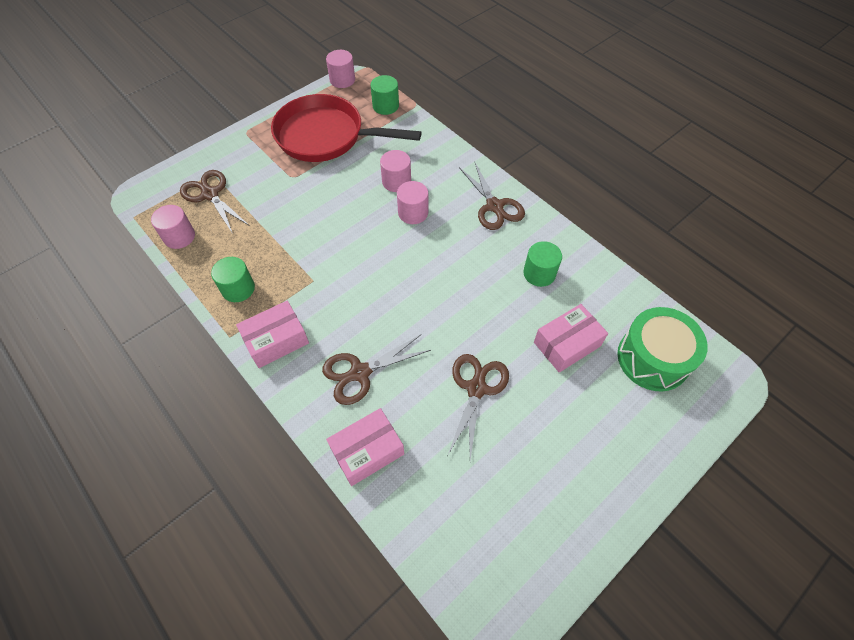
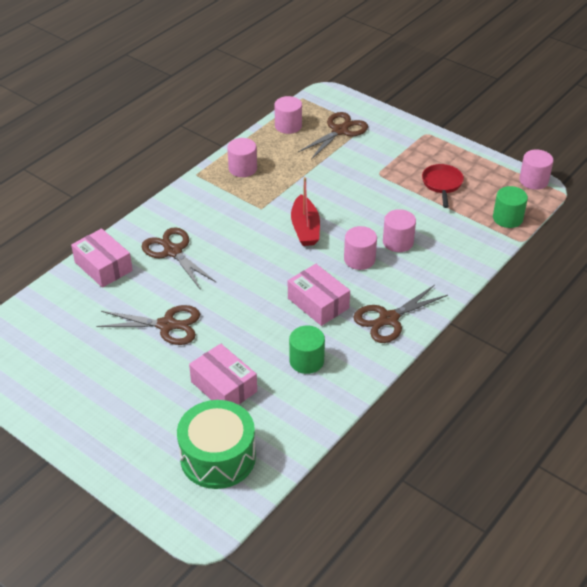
camera: 80 degrees right, 15 degrees down
green cylinder [211,257,255,302] -> pink cylinder [227,138,257,177]
pink box [236,301,309,368] -> pink box moved to [288,264,350,326]
red pan [271,94,421,162] -> red pan [422,164,464,208], size x0.45
none -> red boat [291,177,320,246]

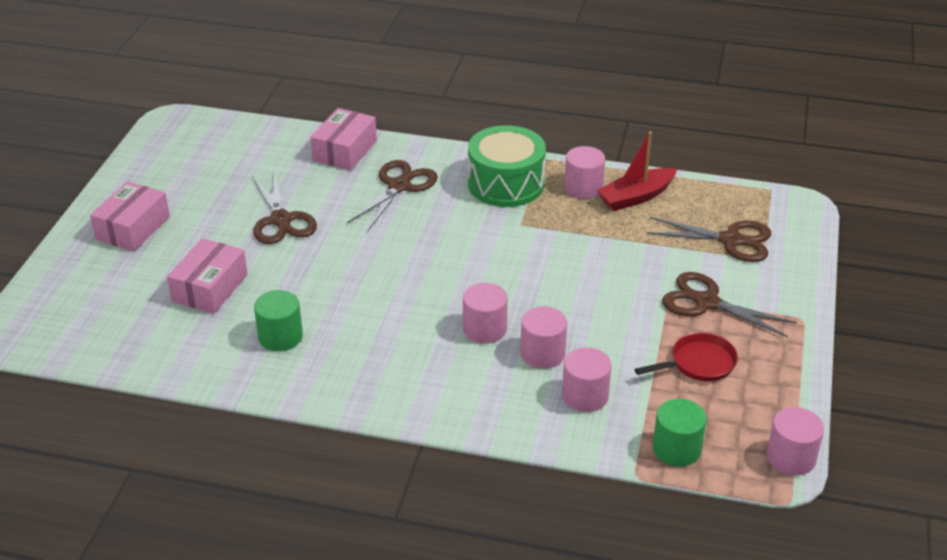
camera: 65 degrees right, 5 degrees down
green drum [177,400,256,489] -> green drum moved to [468,125,546,207]
pink cylinder [275,96,302,134] -> pink cylinder moved to [562,347,612,412]
pink box [288,264,350,326] -> pink box moved to [90,181,170,251]
red boat [291,177,320,246] -> red boat moved to [597,131,677,211]
brown scissors [353,285,448,343] -> brown scissors moved to [662,272,797,337]

